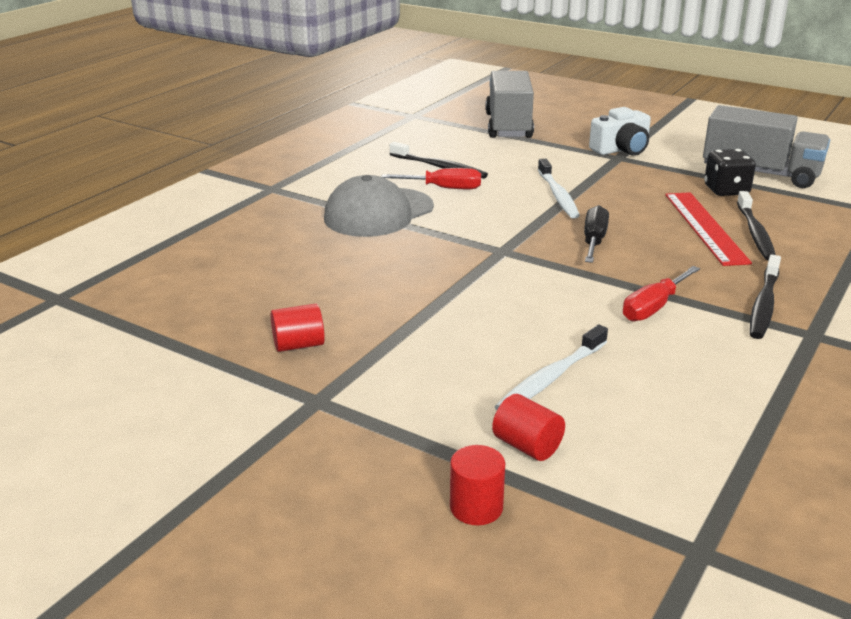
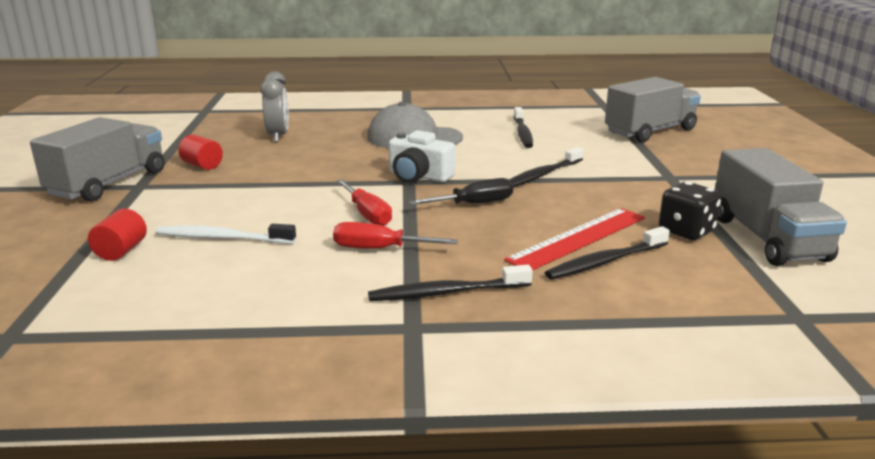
camera: 55 degrees right, 5 degrees down
red screwdriver [381,168,481,189] -> red screwdriver moved to [337,179,392,226]
red cylinder [450,445,505,525] -> none
white toothbrush [538,159,580,218] -> black toothbrush [509,147,583,187]
white camera [589,107,651,156] -> white camera moved to [389,130,455,183]
none -> grey truck [30,117,165,202]
none -> grey clock [261,71,289,142]

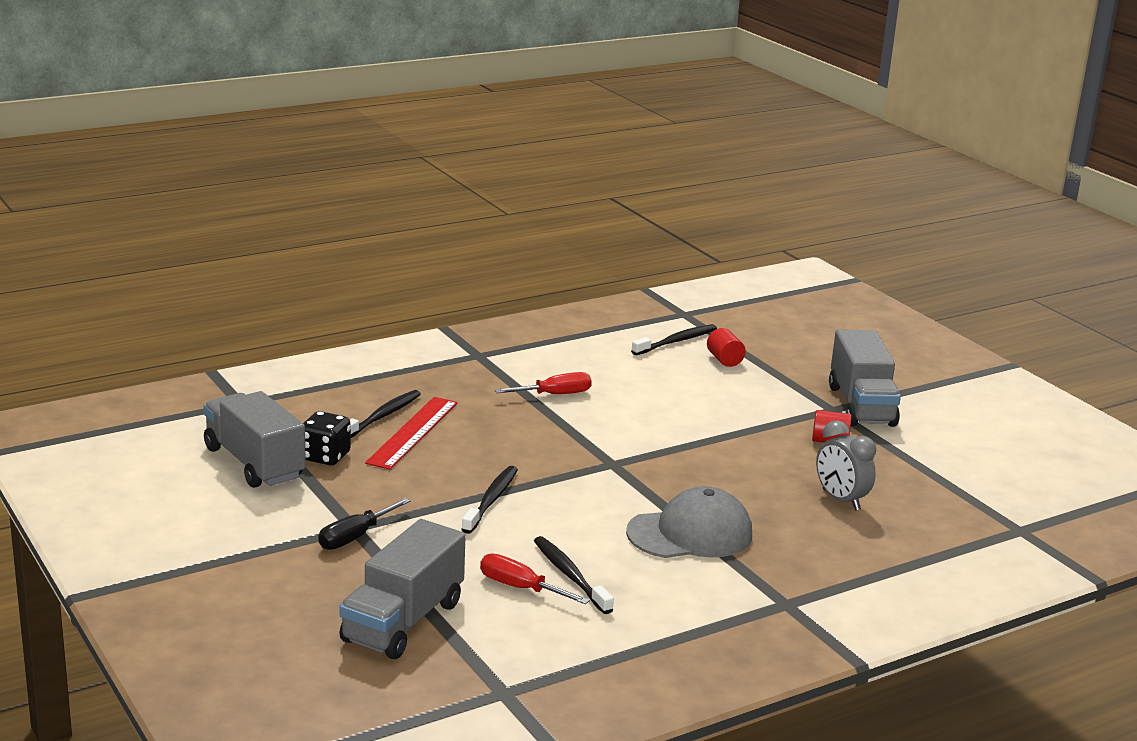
camera: 150 degrees right, 0 degrees up
white toothbrush [155,224,296,244] -> none
red screwdriver [337,179,392,226] -> red screwdriver moved to [480,553,590,604]
black toothbrush [368,264,533,301] -> black toothbrush moved to [631,324,717,355]
white camera [389,130,455,183] -> none
black screwdriver [408,178,513,205] -> black screwdriver moved to [318,498,411,550]

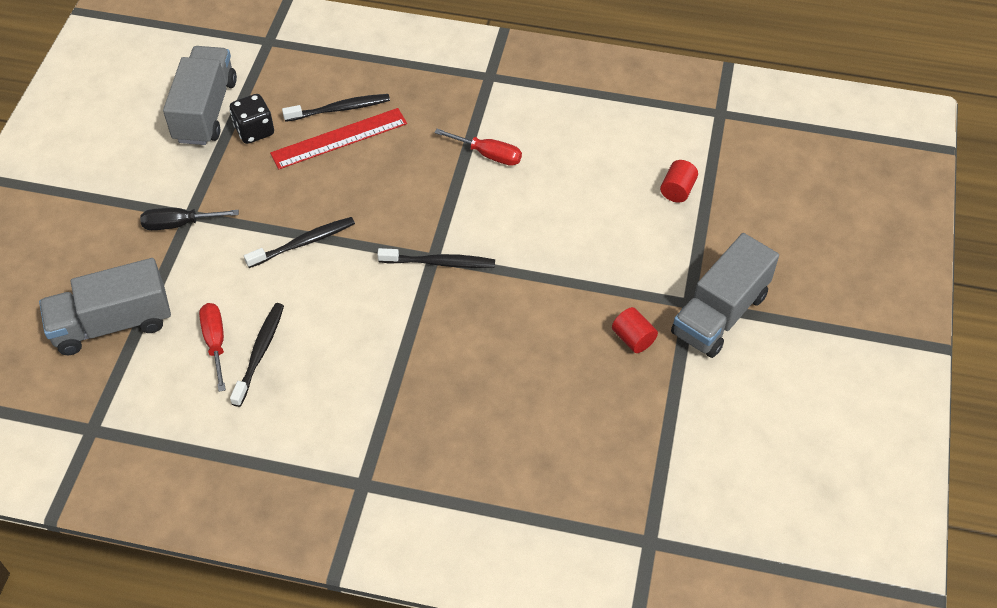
camera: 45 degrees right, 30 degrees up
grey cap [626,486,752,558] -> none
black toothbrush [631,324,717,355] -> black toothbrush moved to [377,248,495,268]
grey clock [816,421,876,511] -> none

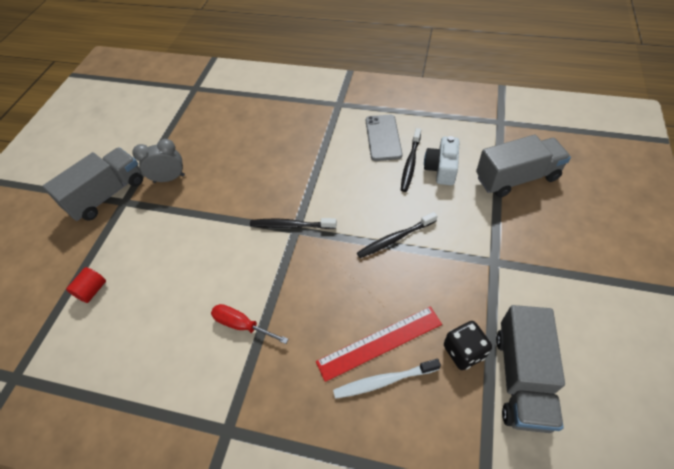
camera: 175 degrees left, 0 degrees up
black screwdriver [140,208,239,230] -> none
red screwdriver [199,303,226,392] -> white camera [424,136,460,185]
black toothbrush [282,94,390,122] -> white toothbrush [333,359,441,399]
red cylinder [612,307,658,353] -> grey clock [132,139,185,183]
none -> grey phone [366,115,403,161]

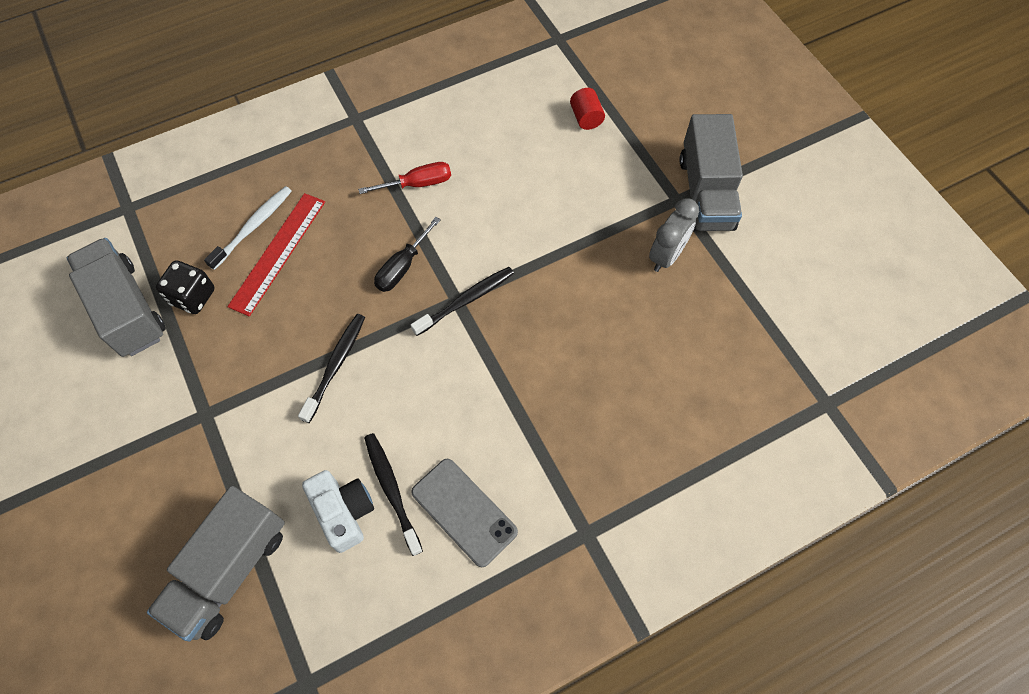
camera: 135 degrees right, 10 degrees up
none -> black screwdriver [374,217,441,292]

